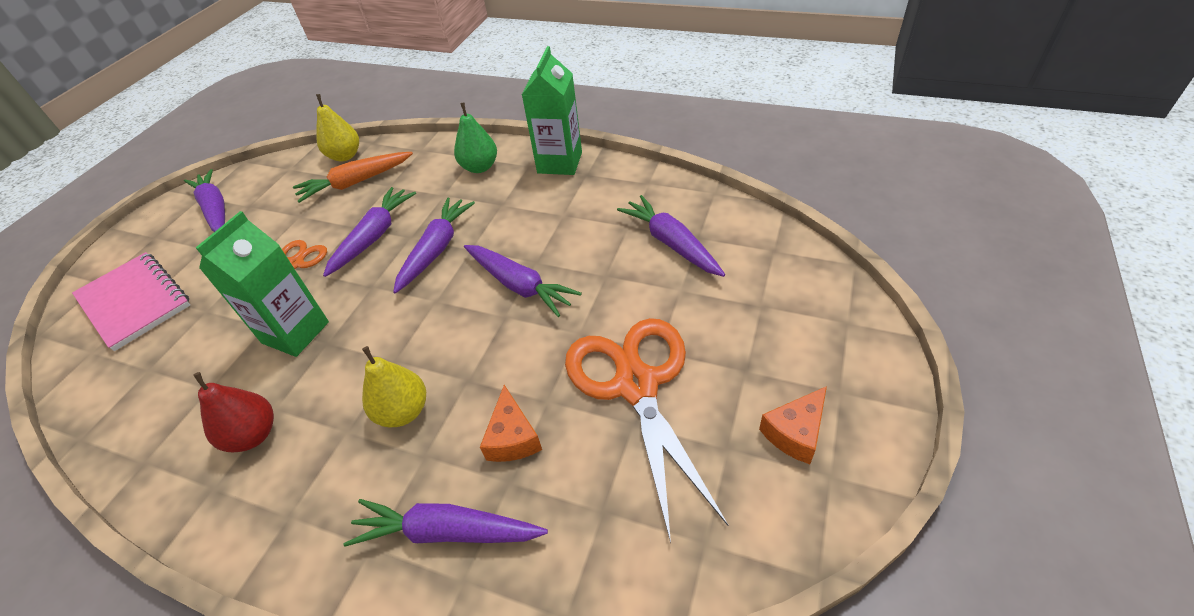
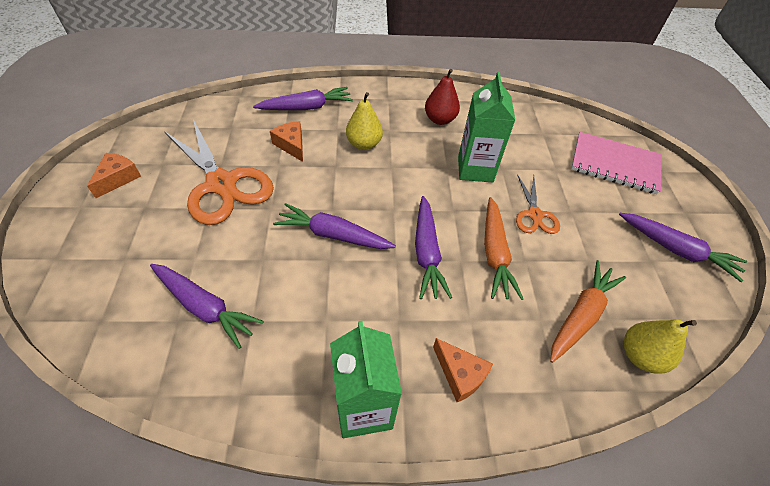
camera: 150 degrees right, 5 degrees up
purple carrot [323,187,416,277] -> orange carrot [484,197,523,300]
green pear [454,102,497,173] -> orange cheese [433,338,493,402]

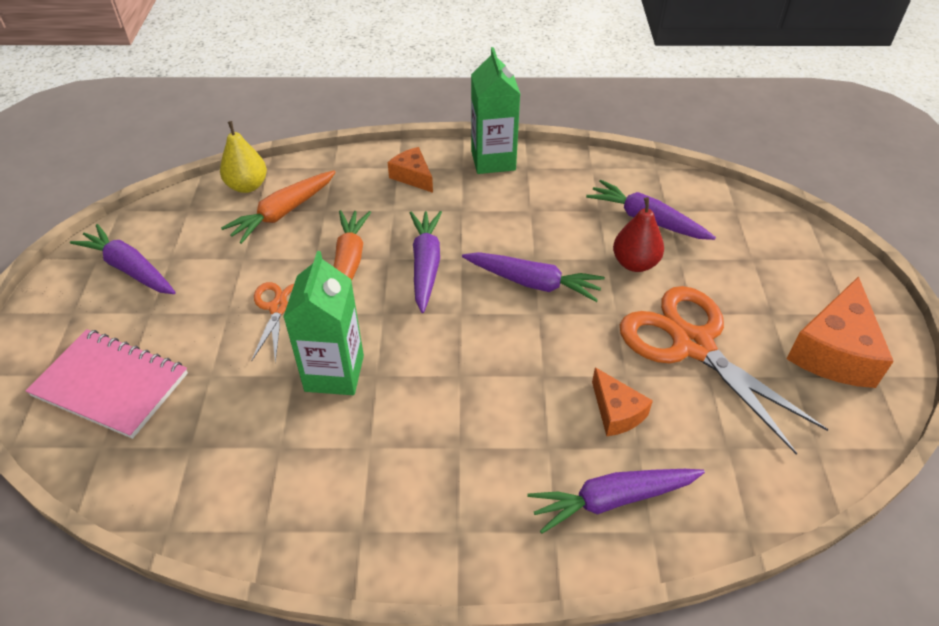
camera: 175 degrees left, 5 degrees down
orange cheese [87,153,141,198] -> orange cheese [786,276,894,388], size x1.76
yellow pear [346,92,383,150] -> none
red pear [425,69,460,125] -> red pear moved to [613,197,664,272]

